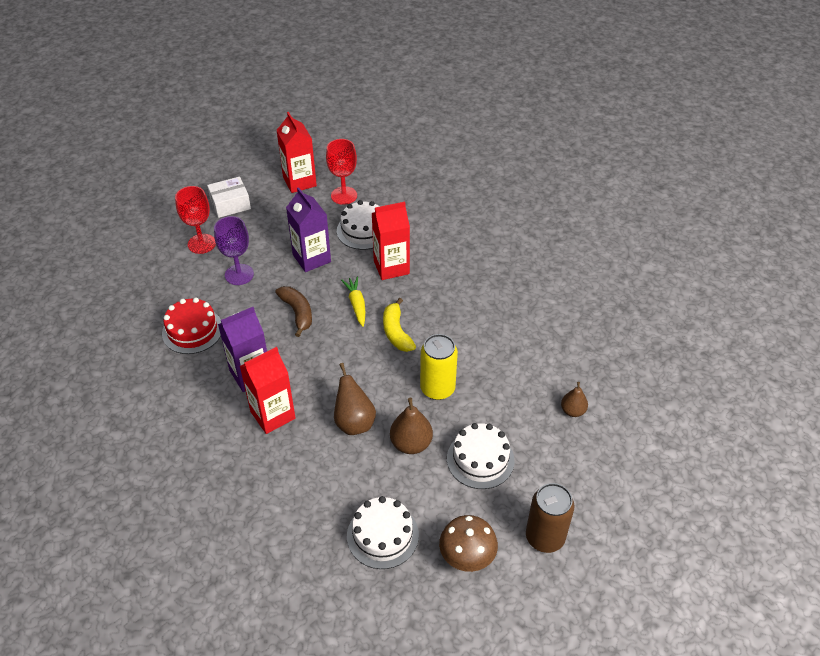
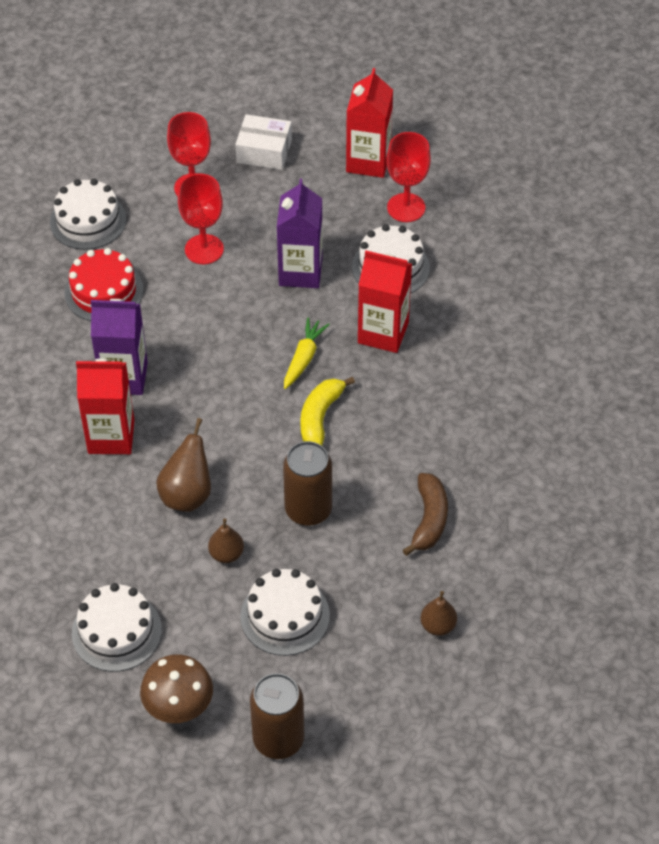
camera: 35 degrees right, 5 degrees up
purple goblet [214,216,254,285] -> red goblet [178,174,224,264]
brown banana [275,286,312,337] -> brown banana moved to [403,473,448,556]
brown pear [390,398,433,454] -> brown pear [208,518,244,563], size x0.64
yellow can [420,334,458,400] -> brown can [283,441,332,526]
none -> white cake [50,179,126,250]

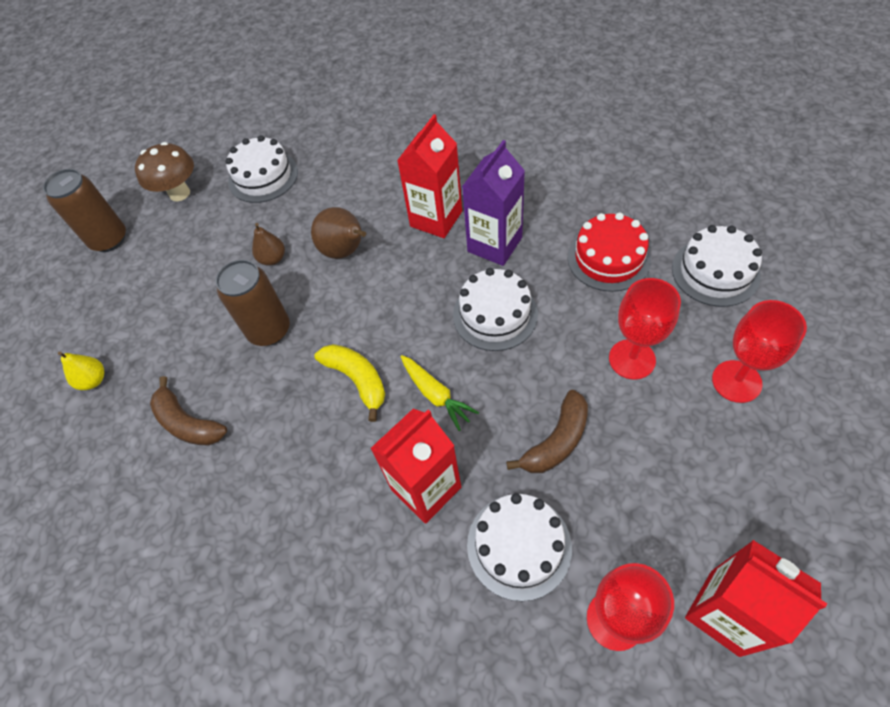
camera: 125 degrees right, 5 degrees up
white box [235,114,292,170] -> none
white cake [240,569,330,656] -> white cake moved to [453,268,538,351]
purple carton [277,179,322,288] -> brown banana [506,390,588,473]
brown pear [421,591,457,636] -> yellow pear [58,352,104,390]

